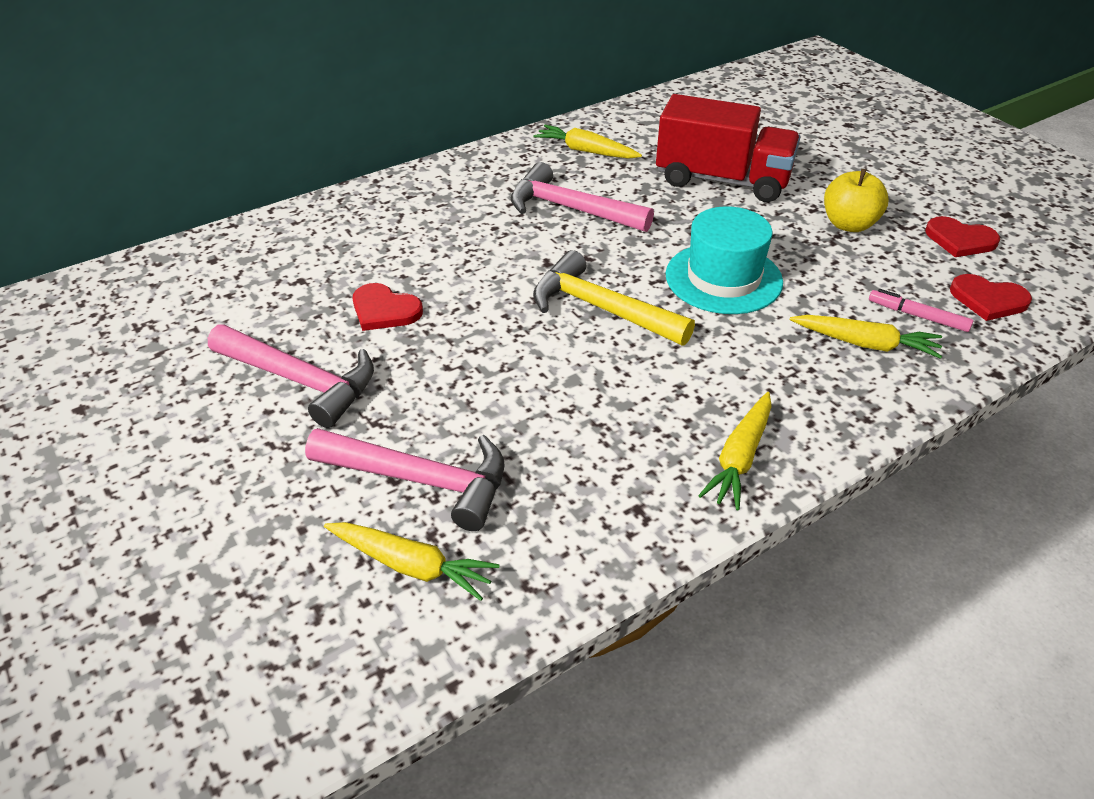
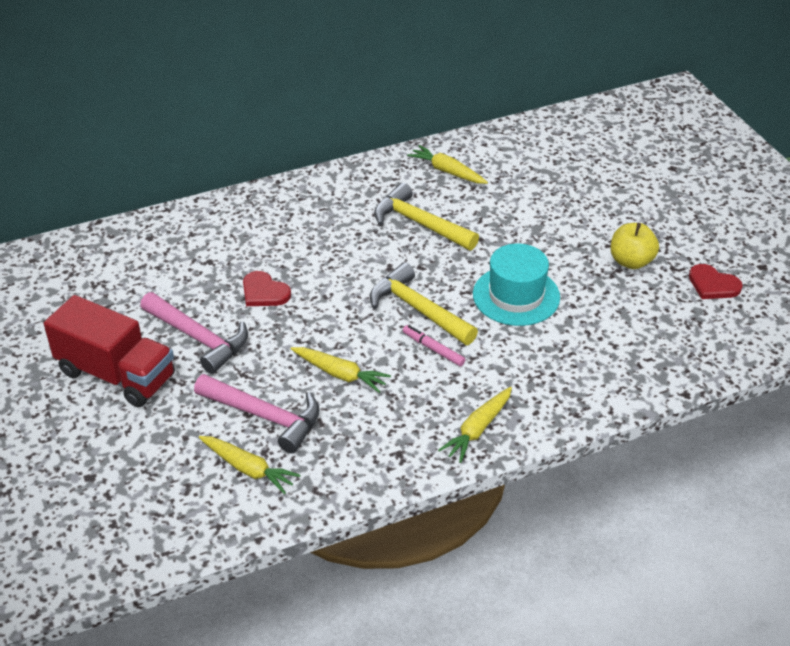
camera: 10 degrees right, 0 degrees up
pink hammer [510,162,654,232] -> yellow hammer [374,183,479,251]
red truck [656,94,800,202] -> red truck moved to [44,295,175,407]
yellow carrot [790,315,942,359] -> yellow carrot moved to [291,347,391,393]
pink marker [869,289,973,332] -> pink marker moved to [403,325,466,366]
red heart [950,274,1032,321] -> none

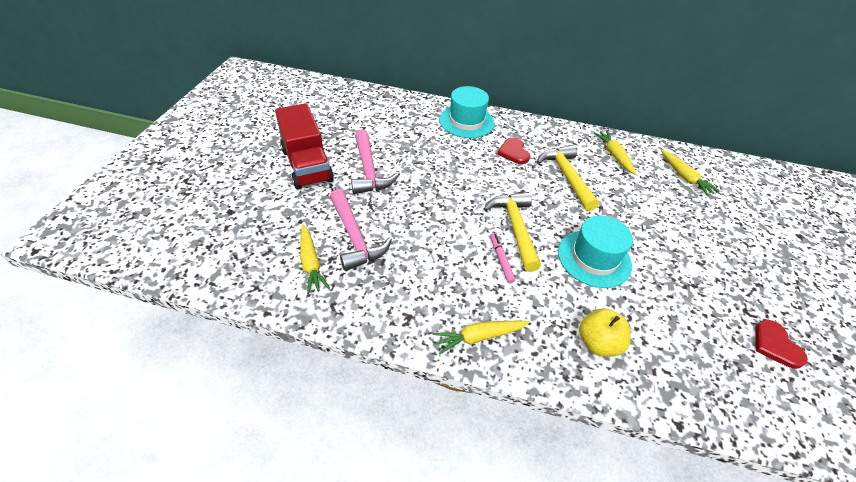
camera: 35 degrees right, 5 degrees up
red heart [243,271,291,306] -> red heart moved to [497,138,530,164]
yellow carrot [291,347,391,393] -> yellow carrot moved to [661,150,720,196]
yellow apple [611,223,659,269] -> yellow apple moved to [579,308,631,357]
none -> turquoise hat [439,86,494,138]

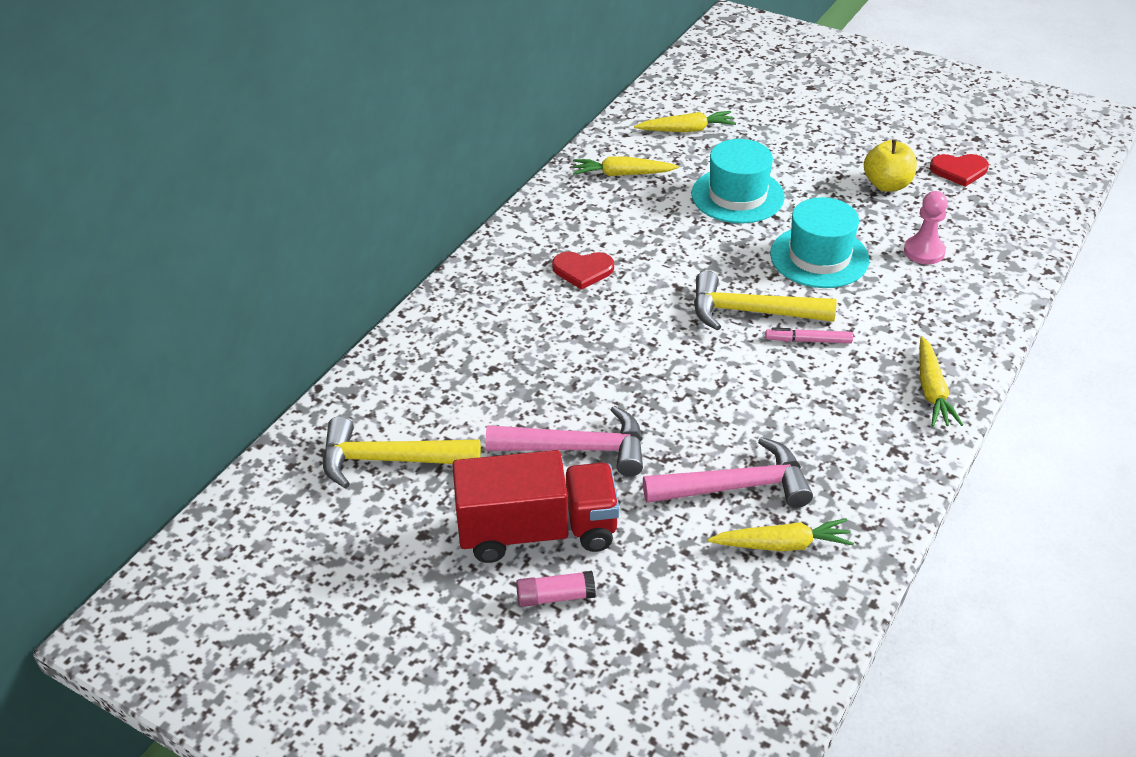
camera: 70 degrees left, 5 degrees down
turquoise hat [439,86,494,138] -> turquoise hat moved to [692,139,785,223]
yellow hammer [537,145,599,211] -> yellow hammer moved to [323,417,481,489]
yellow apple [579,308,631,357] -> yellow apple moved to [864,139,917,192]
none -> pink glue stick [516,571,596,607]
none -> pink pawn [904,191,948,264]

